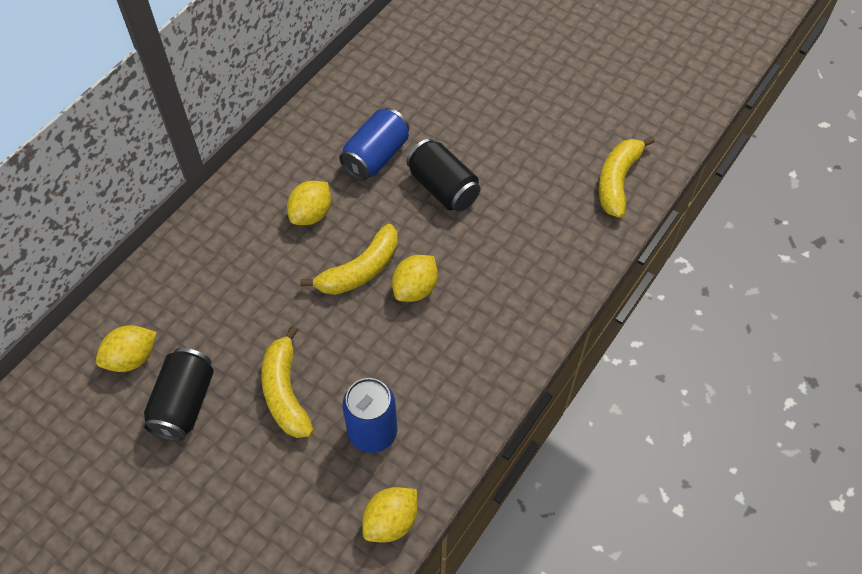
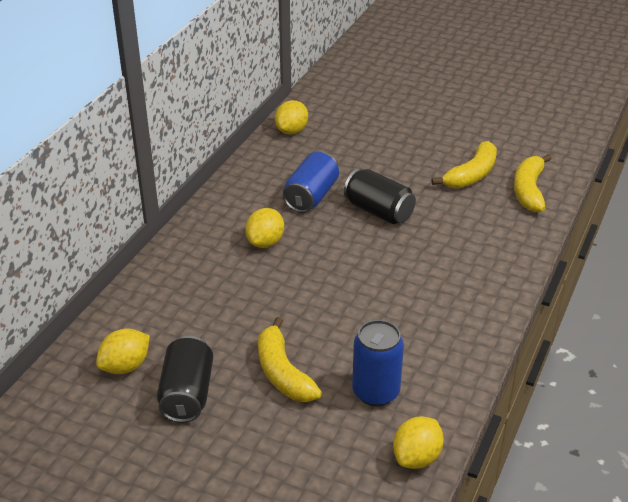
camera: 10 degrees left, 20 degrees down
yellow banana [300,224,398,295] -> yellow banana moved to [431,141,497,188]
yellow lemon [392,255,438,302] -> yellow lemon moved to [275,100,308,134]

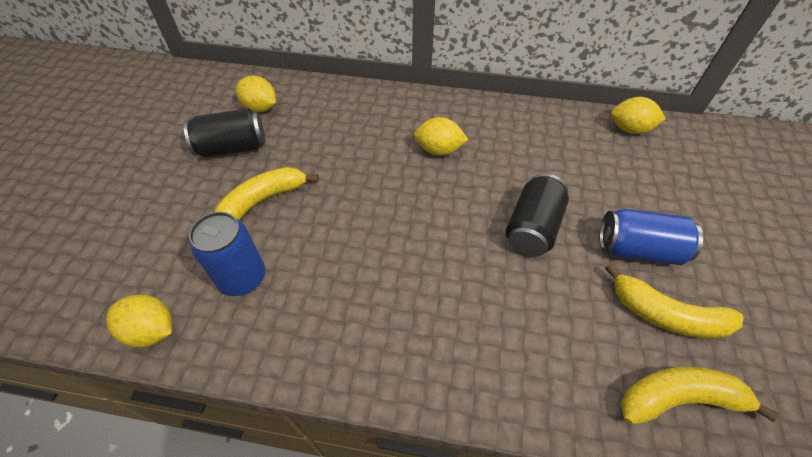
camera: 75 degrees right, 15 degrees up
blue can [283,152,339,213] -> blue can moved to [599,209,703,265]

